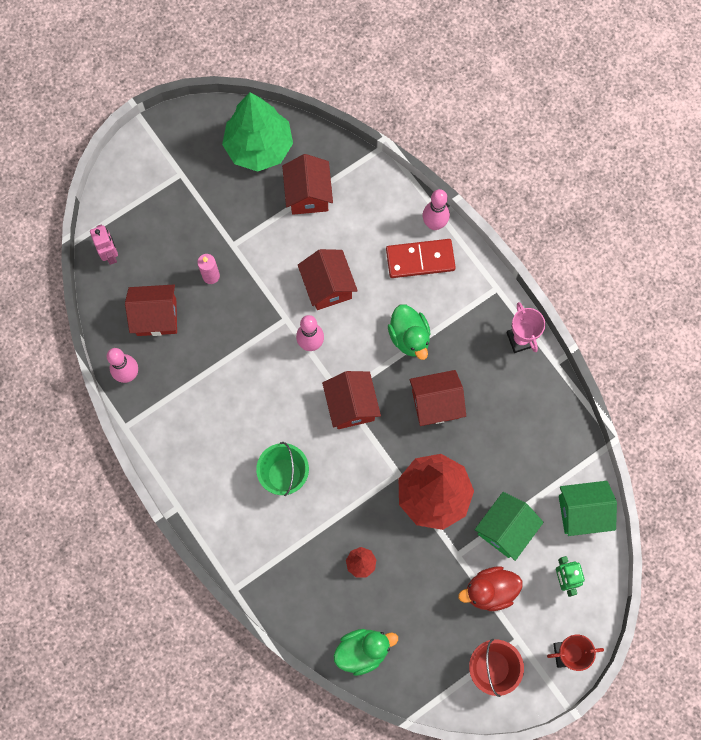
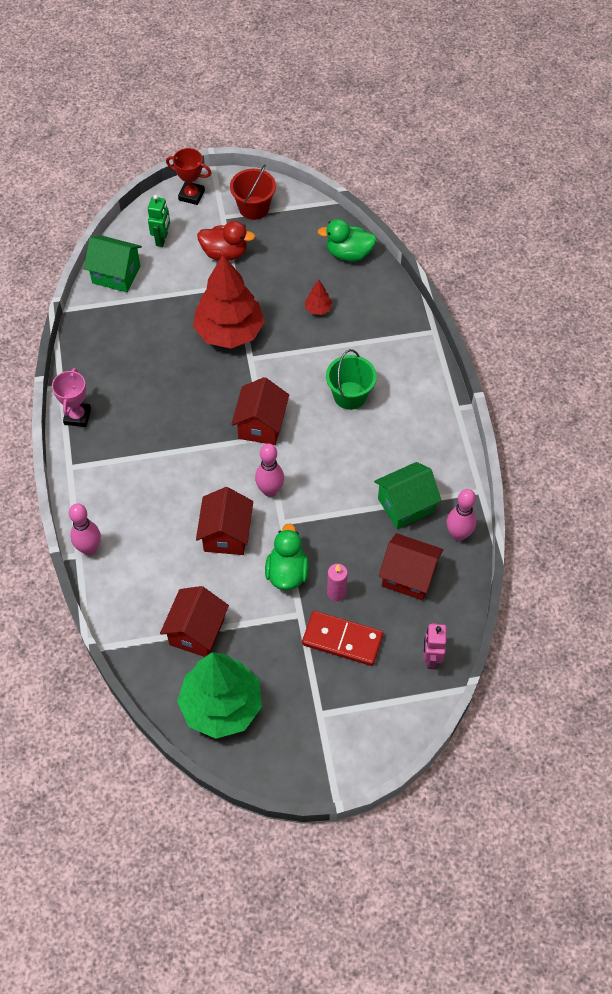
camera: 155 degrees left, 15 degrees down
red domino [386,239,456,278] -> red domino moved to [302,611,383,666]
green duck [388,304,431,360] -> green duck moved to [265,523,309,590]
red house [410,370,466,426] -> none
green house [475,492,544,561] -> green house moved to [374,462,442,529]

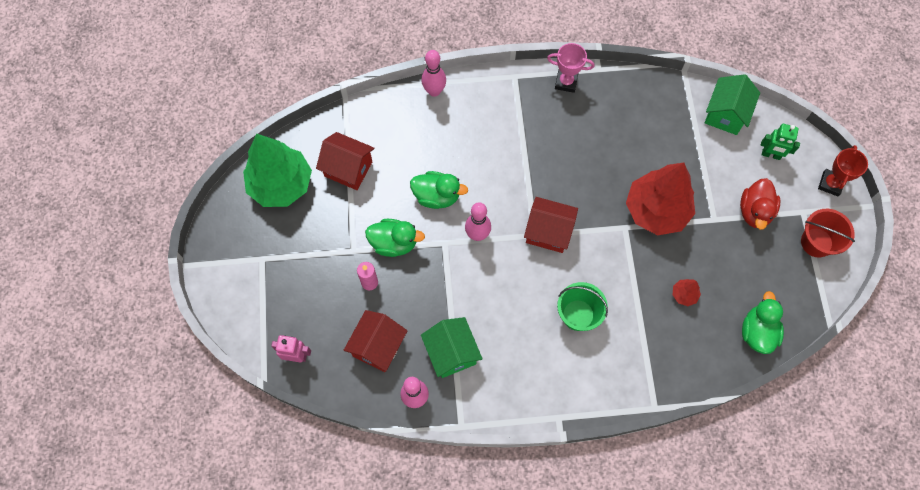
camera: 95 degrees right, 10 degrees up
red house [196,487,253,555] -> green duck [410,171,468,209]
red domino [302,611,383,666] -> none

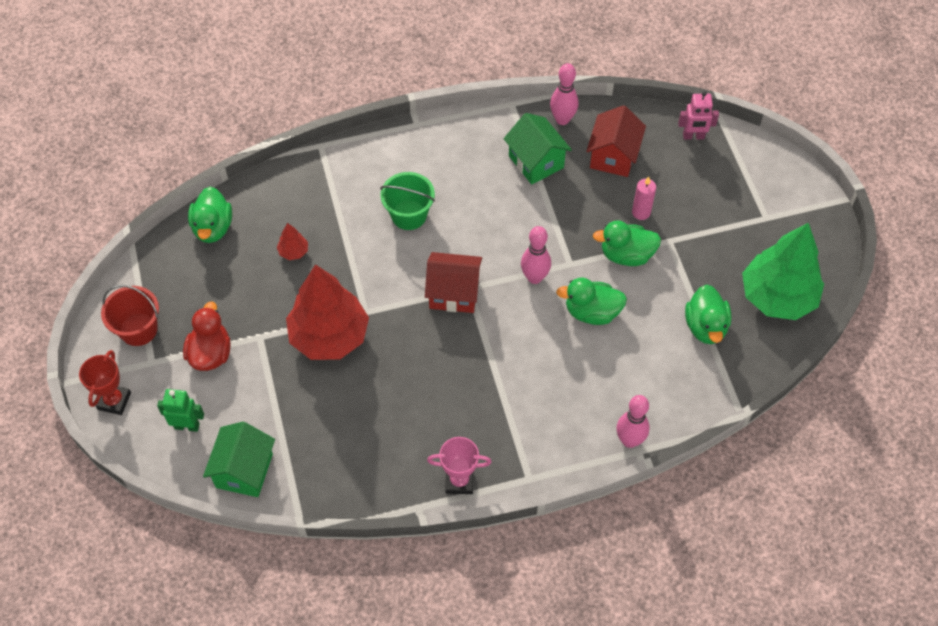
camera: 170 degrees right, 10 degrees down
red house [316,132,374,190] -> green duck [685,285,731,344]

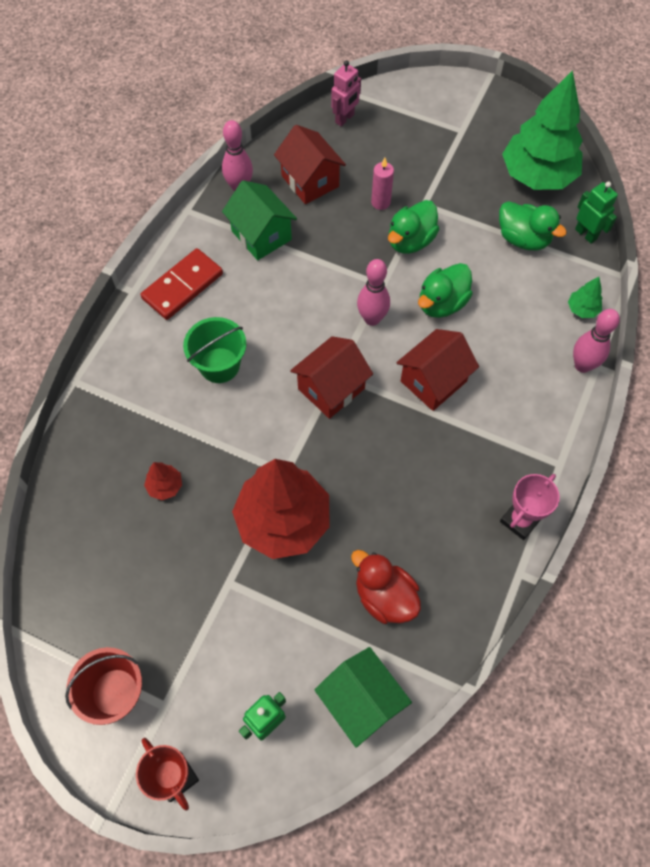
camera: 50 degrees left, 5 degrees up
red duck [183,301,231,371] -> red duck moved to [351,550,421,624]
green duck [188,187,232,243] -> none
green house [504,113,572,185] -> green house turned 45 degrees clockwise [222,180,297,260]
none -> red domino [141,248,223,320]
none -> red house [396,329,479,411]
none -> green tree [568,277,602,318]
none -> green robot [575,182,618,244]

